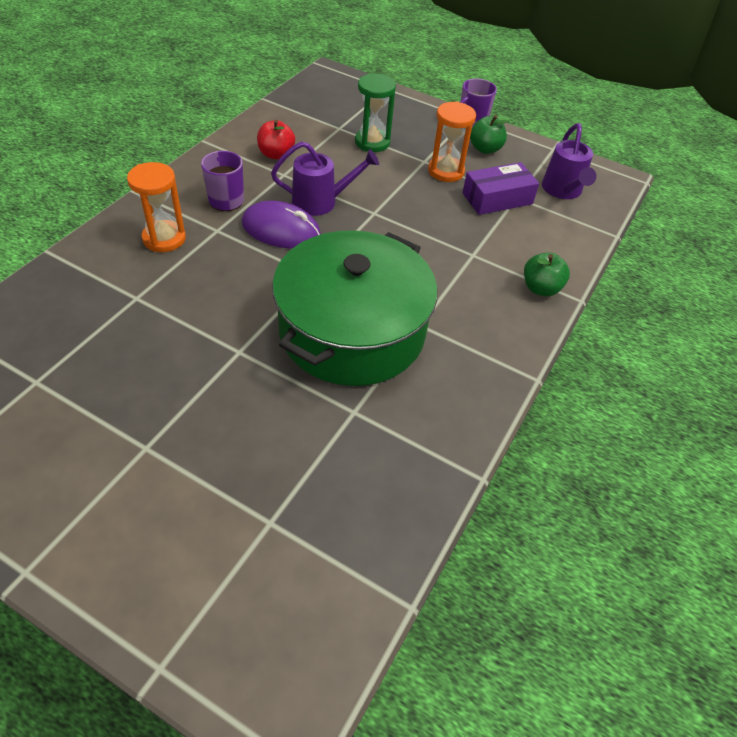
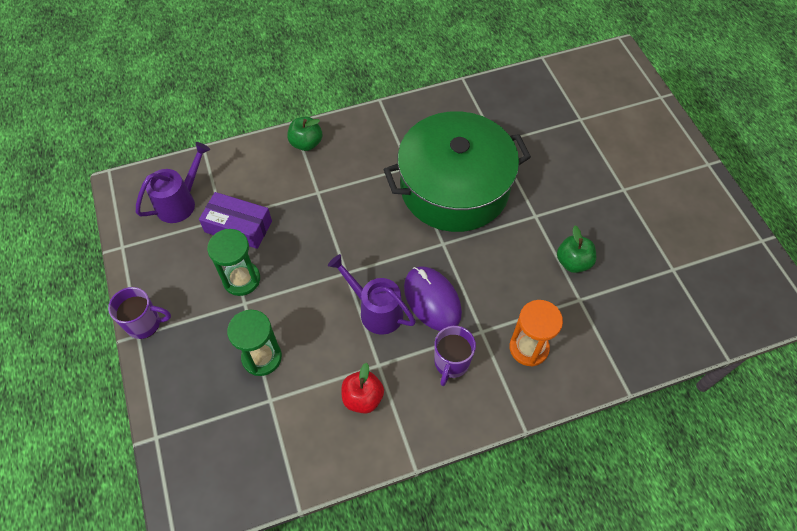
camera: 135 degrees left, 10 degrees up
orange hourglass [428,102,476,182] -> green hourglass [207,229,260,296]
green apple [470,115,510,154] -> green apple moved to [557,226,596,273]

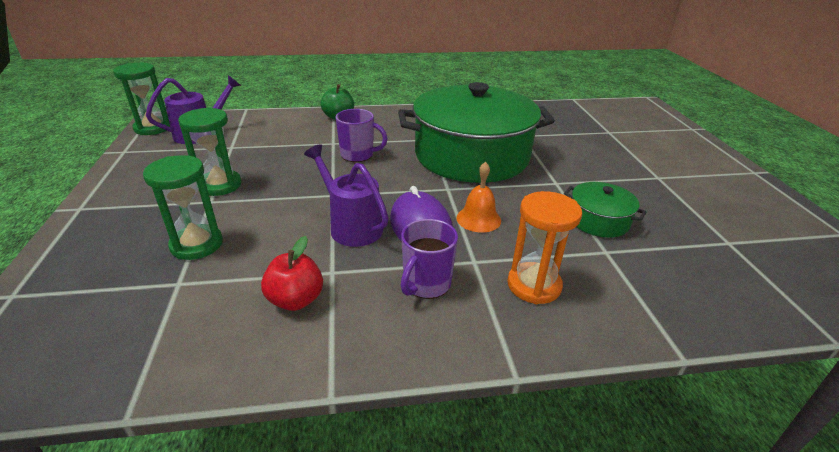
camera: 10 degrees right, 25 degrees down
purple mug [108,287,171,339] -> purple mug moved to [336,109,388,162]
purple box [199,192,272,249] -> none
green apple [557,226,596,273] -> green pot [564,182,646,238]
none -> green hourglass [113,63,170,135]
none -> orange bell [457,162,501,232]

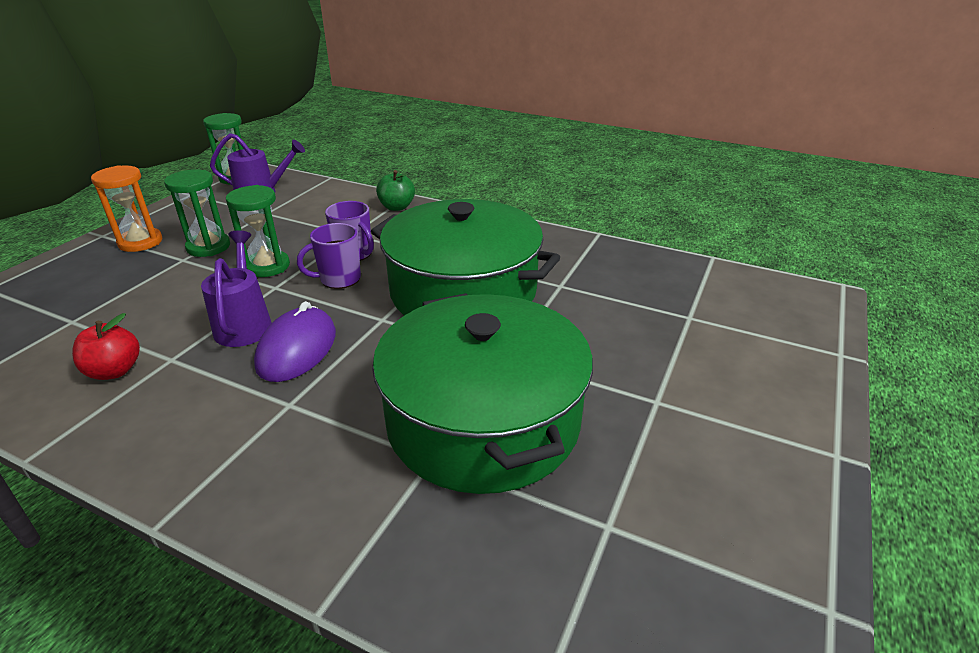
camera: 35 degrees right, 0 degrees up
green hourglass [143,155,223,260] -> green hourglass moved to [226,185,290,277]
purple mug [401,219,458,299] -> purple mug moved to [297,223,361,289]
orange bell [457,162,501,232] -> none
orange hourglass [507,191,582,304] -> orange hourglass moved to [91,165,162,252]
green pot [564,182,646,238] -> green pot [372,293,593,494], size x2.34

